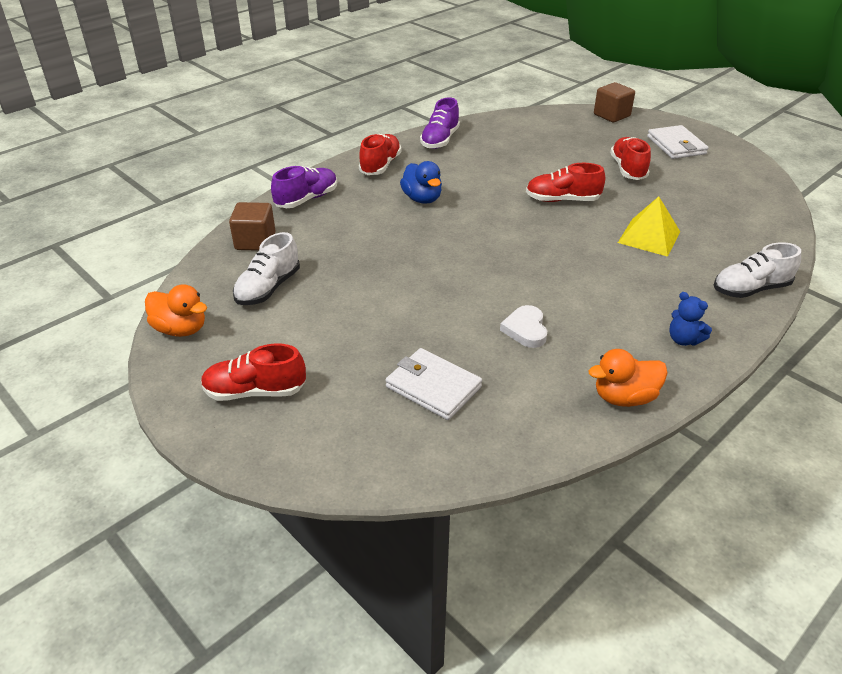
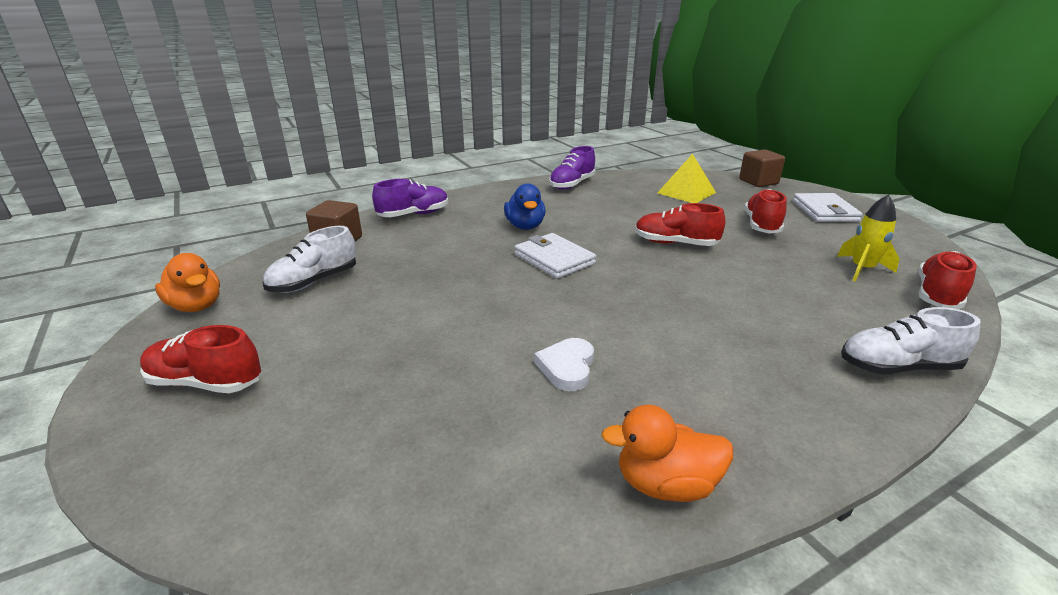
camera: 15 degrees right, 10 degrees down
red shoe [359,134,402,175] -> red shoe moved to [918,251,977,309]
white wallet [386,348,482,420] -> white wallet moved to [514,233,596,279]
yellow pyramid [618,196,680,257] -> yellow pyramid moved to [657,154,716,203]
blue teddy bear [669,292,712,346] -> none
none -> yellow rocket [837,194,900,281]

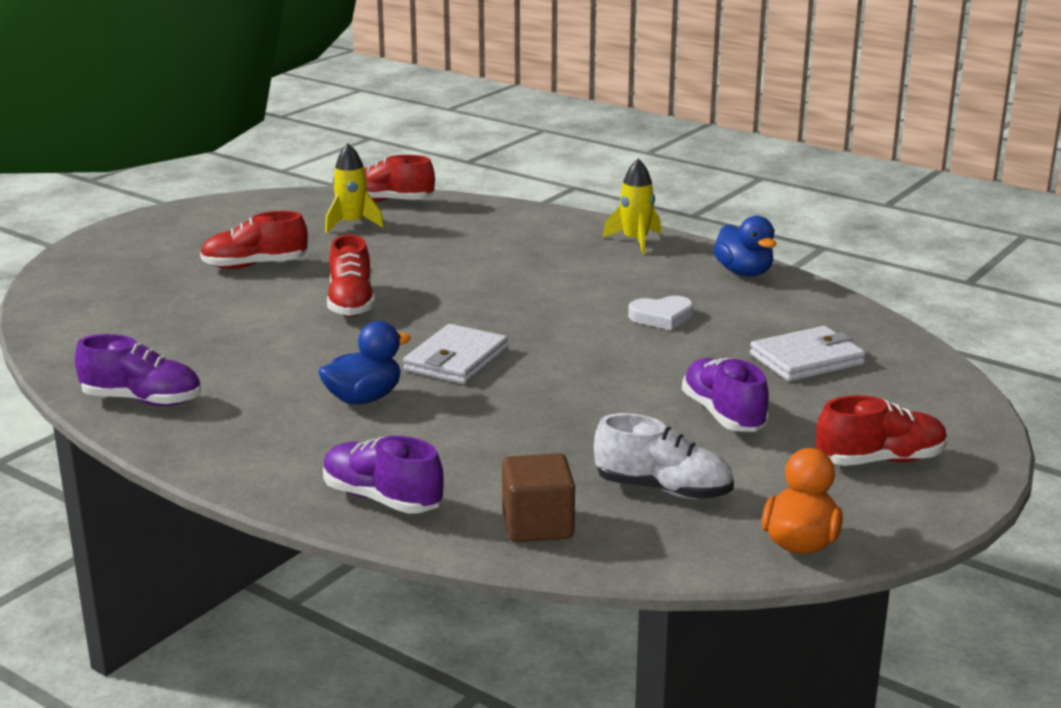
camera: 115 degrees left, 5 degrees down
red shoe [140,325,262,393] -> red shoe turned 90 degrees counterclockwise [816,395,947,466]
orange duck [601,404,733,502] -> blue duck [713,216,776,277]
yellow pyramid [657,154,716,203] -> none
brown cube [739,149,785,187] -> none
white wallet [793,193,863,222] -> white wallet moved to [750,326,866,381]
white shoe [841,307,980,374] -> none
none -> yellow rocket [603,158,661,254]
none -> purple shoe [682,358,769,432]

